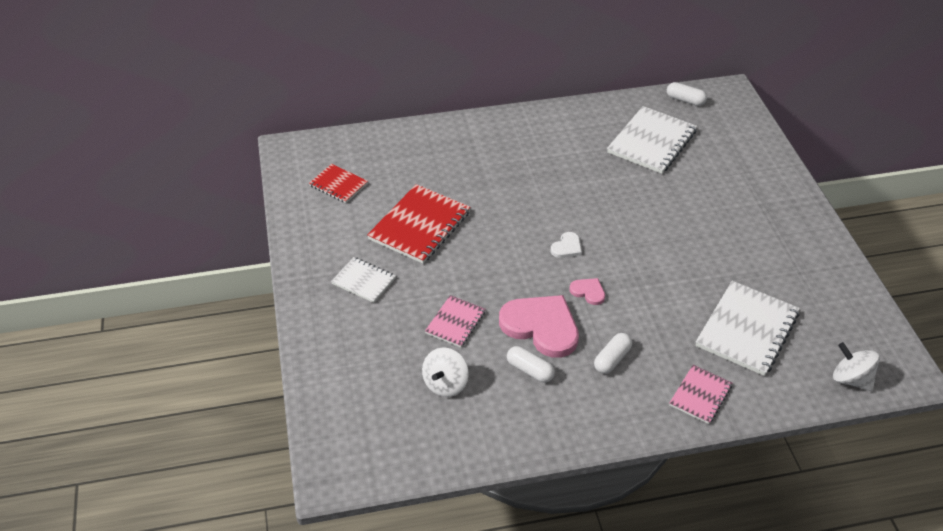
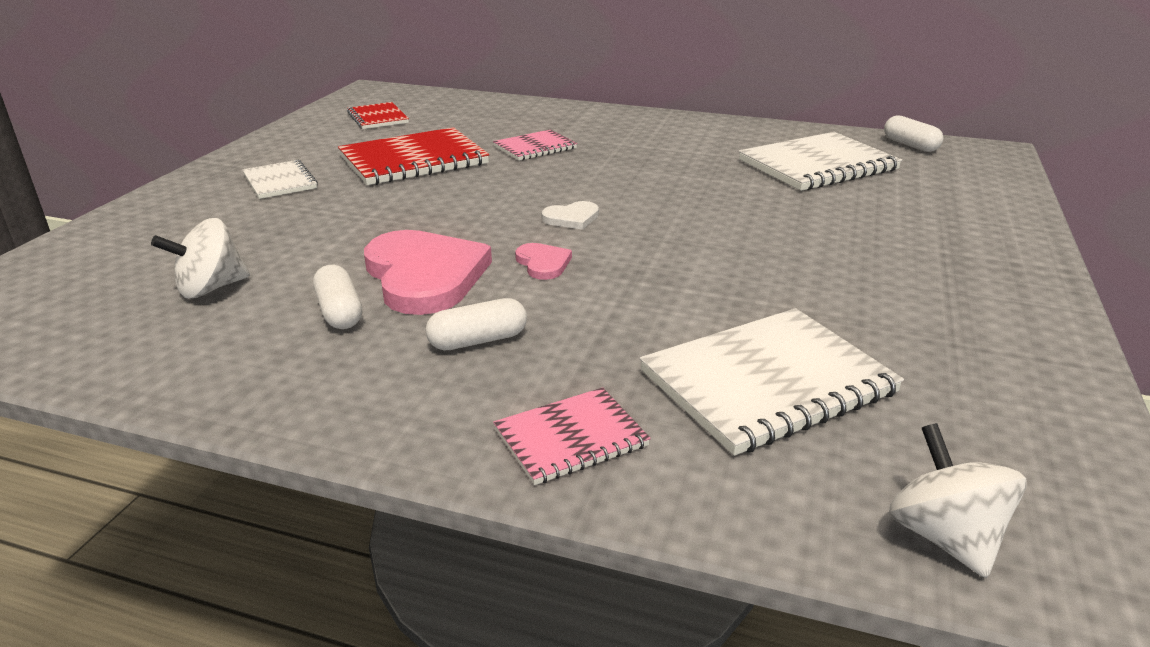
camera: 30 degrees right, 15 degrees down
pink notebook [425,295,485,347] -> pink notebook moved to [493,129,577,161]

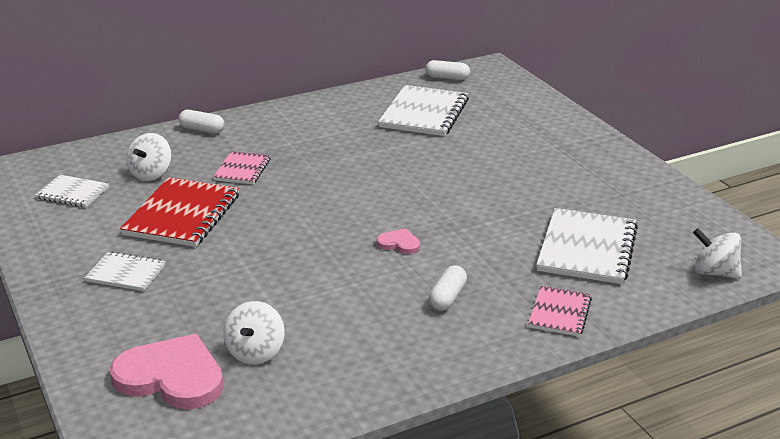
camera: 45 degrees left, 0 degrees up
white capsule [313,265,362,329] -> white capsule moved to [178,110,224,134]
red notebook [347,102,409,129] -> white notebook [35,175,109,207]
pink heart [364,230,492,315] -> pink heart moved to [110,334,224,409]
white heart [541,201,599,230] -> none
none -> white spinning top [126,133,172,181]

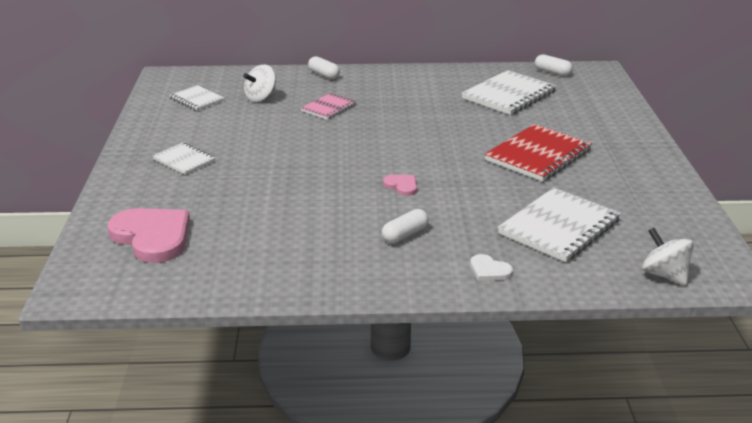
camera: 25 degrees right, 0 degrees up
red notebook [120,177,239,247] -> red notebook moved to [484,124,592,181]
white spinning top [223,301,285,364] -> none
pink notebook [528,286,592,337] -> white heart [470,254,513,281]

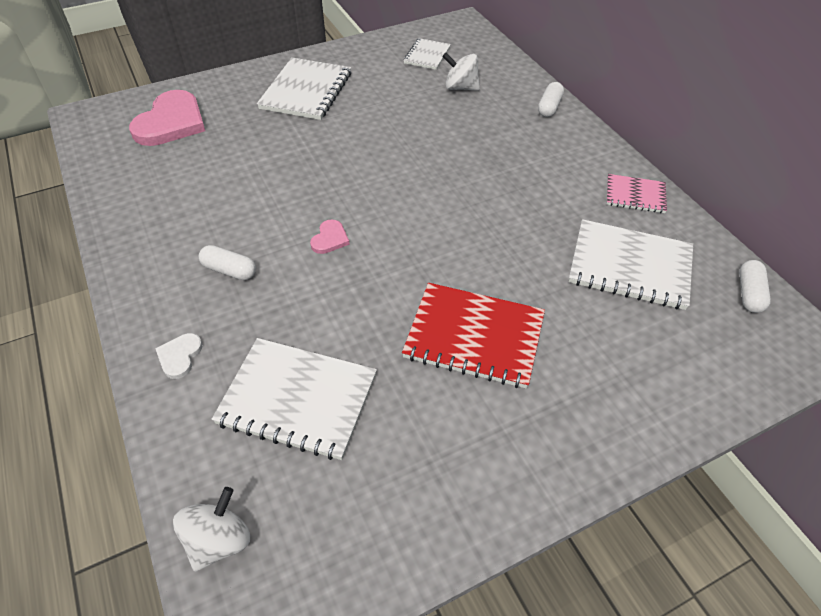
camera: 65 degrees right, 20 degrees up
white notebook [153,143,216,175] -> white notebook [257,57,351,120], size x1.78
pink notebook [301,93,357,120] -> pink notebook moved to [606,174,667,213]

